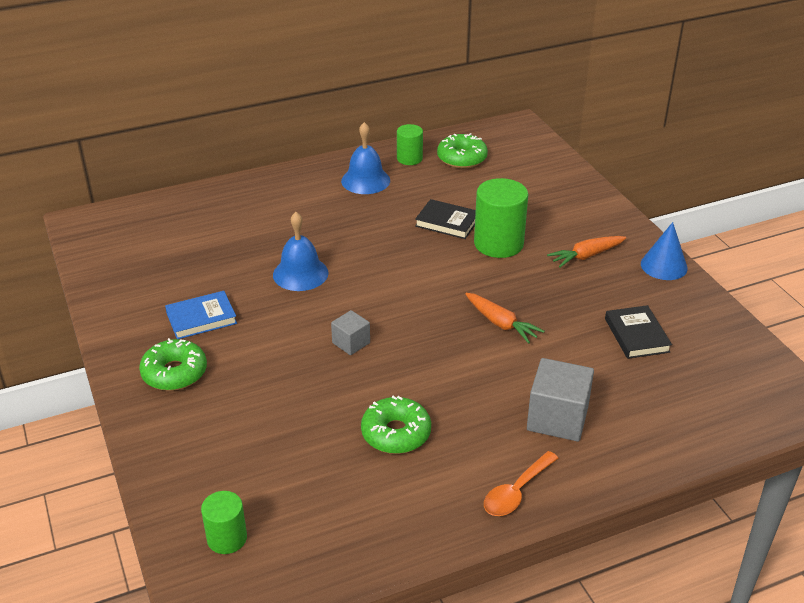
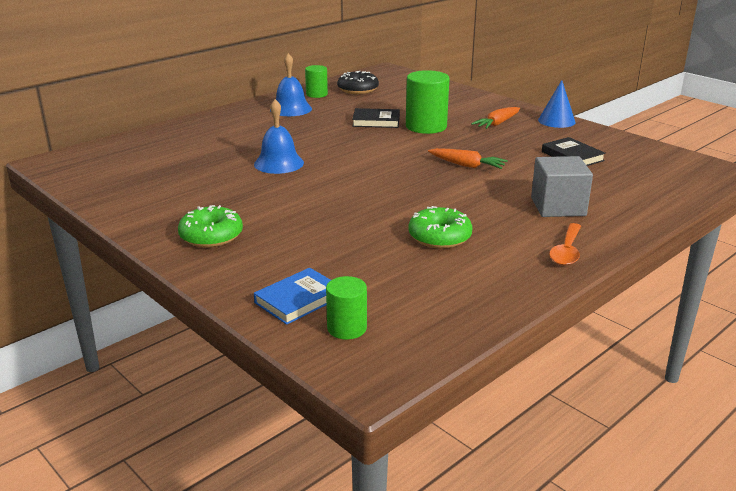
camera: 20 degrees left, 10 degrees down
blue book [165,291,237,339] -> blue book moved to [254,268,331,325]
grey cube [331,310,370,355] -> none
green donut [437,133,488,168] -> black donut [337,70,379,94]

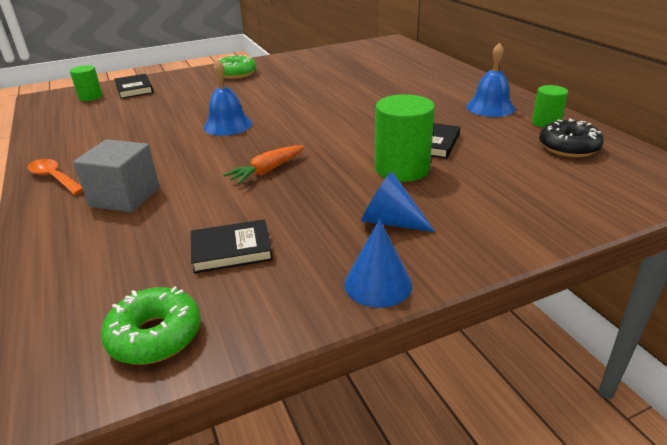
camera: 110 degrees right, 5 degrees up
blue bell [254,99,304,174] -> blue bell moved to [203,59,252,136]
blue book [254,268,331,325] -> black book [114,74,153,99]
green donut [408,206,473,249] -> green donut moved to [101,286,201,365]
orange carrot [471,107,520,129] -> blue cone [361,171,435,232]

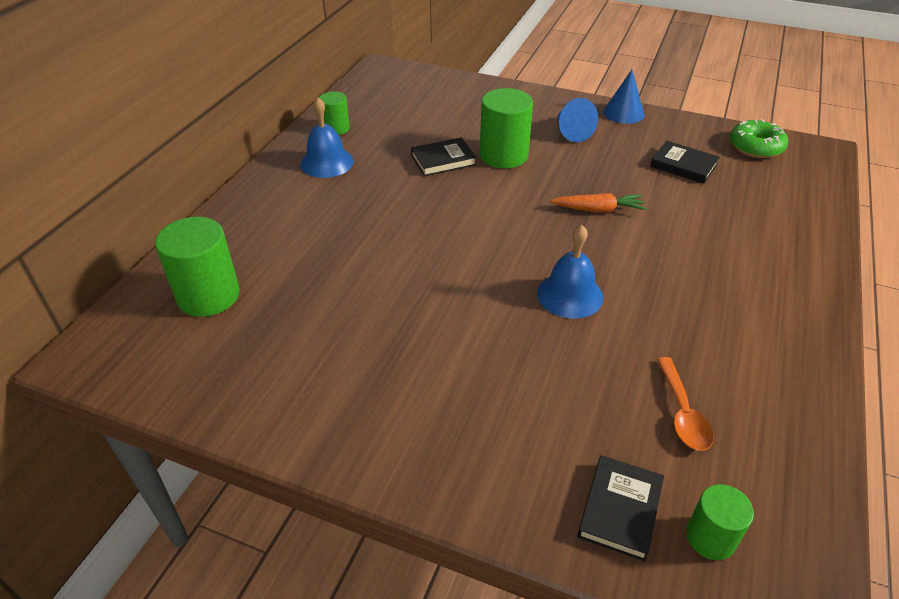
camera: 135 degrees left, 10 degrees up
orange spoon [28,159,83,195] -> orange spoon moved to [656,357,713,451]
grey cube [73,139,160,213] -> none
green donut [218,55,256,79] -> none
black donut [539,118,604,157] -> none
none -> green cylinder [155,217,240,317]

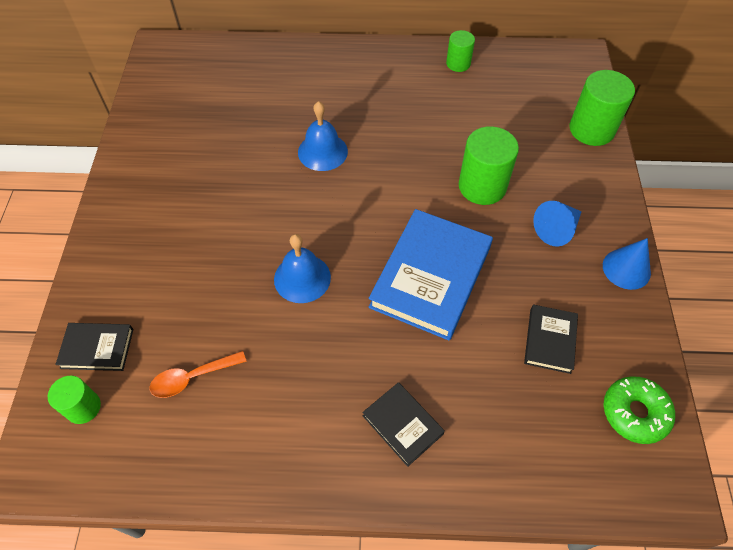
camera: 70 degrees right, 15 degrees up
green cylinder [155,217,240,317] -> green cylinder moved to [569,70,635,146]
blue bell [300,97,354,178] -> blue bell moved to [298,101,348,171]
black book [411,137,477,176] -> black book moved to [362,382,445,467]
orange carrot [550,193,647,212] -> blue book [369,209,493,340]

